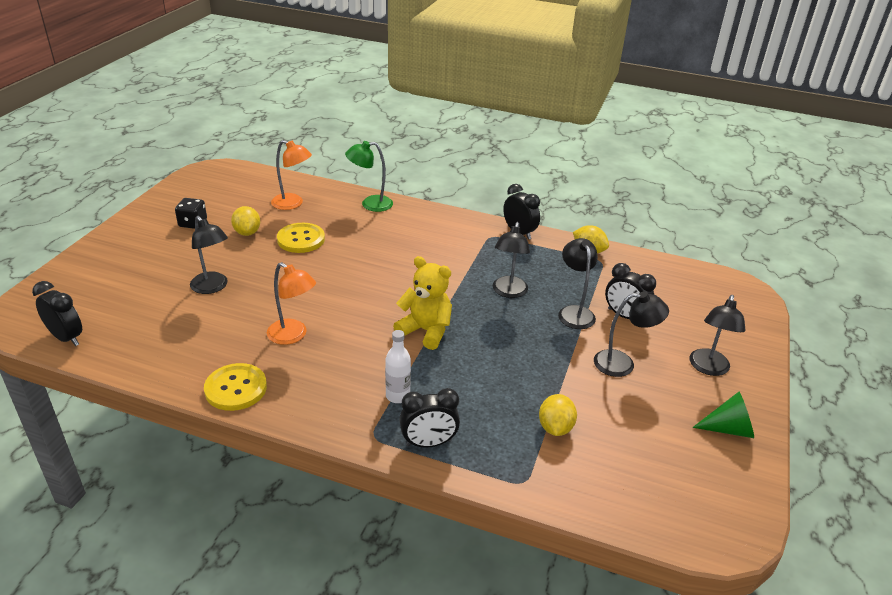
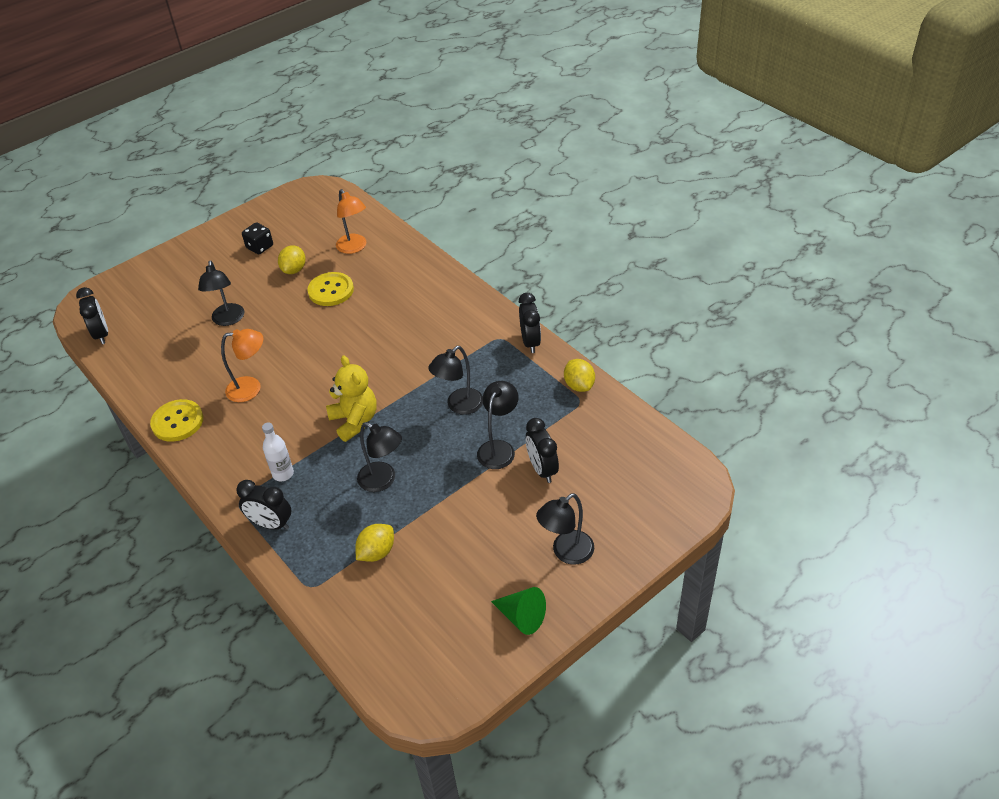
camera: 35 degrees right, 10 degrees up
orange lamp [267,262,316,345] -> orange lamp turned 75 degrees counterclockwise [221,329,264,402]
green lamp [345,141,393,212] -> none
black lamp [594,292,669,377] -> black lamp moved to [357,422,402,492]

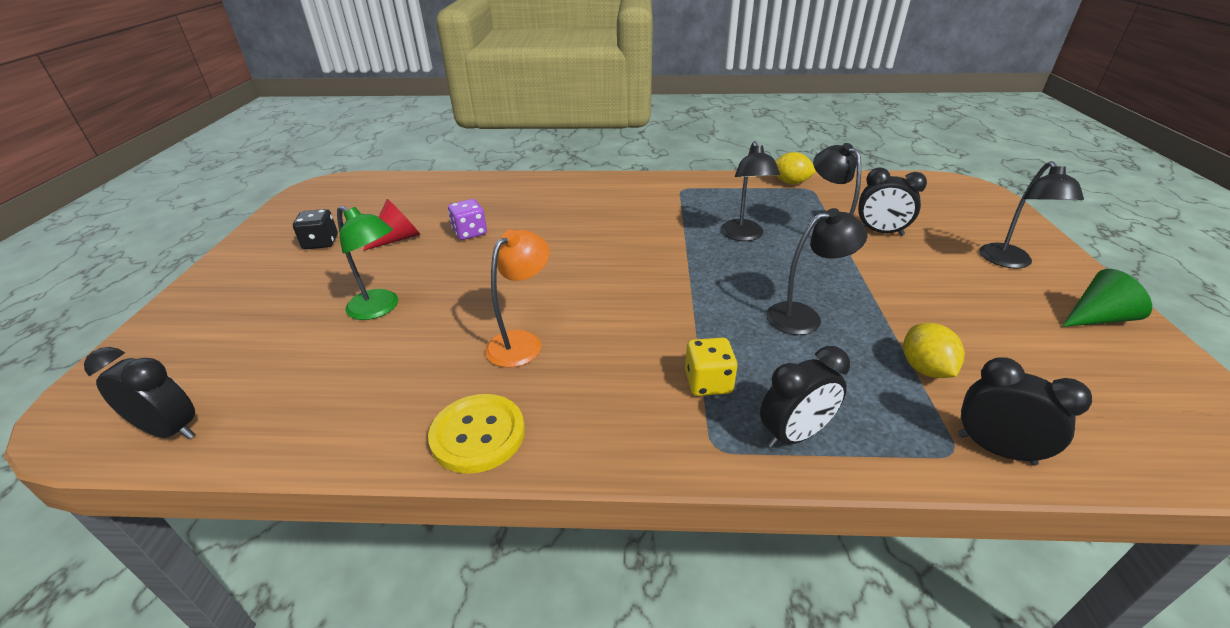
camera: 50 degrees left, 10 degrees down
black lamp [198,260,245,326] -> green lamp [337,206,398,320]
white bottle [262,422,294,482] -> yellow dice [685,338,737,396]
yellow lemon [278,245,306,274] -> red cone [363,199,420,251]
yellow button [308,272,354,306] -> purple dice [448,199,487,240]
yellow teddy bear [326,355,377,442] -> none
orange lamp [336,189,366,254] -> none
black clock [519,293,541,353] -> black clock moved to [958,357,1092,466]

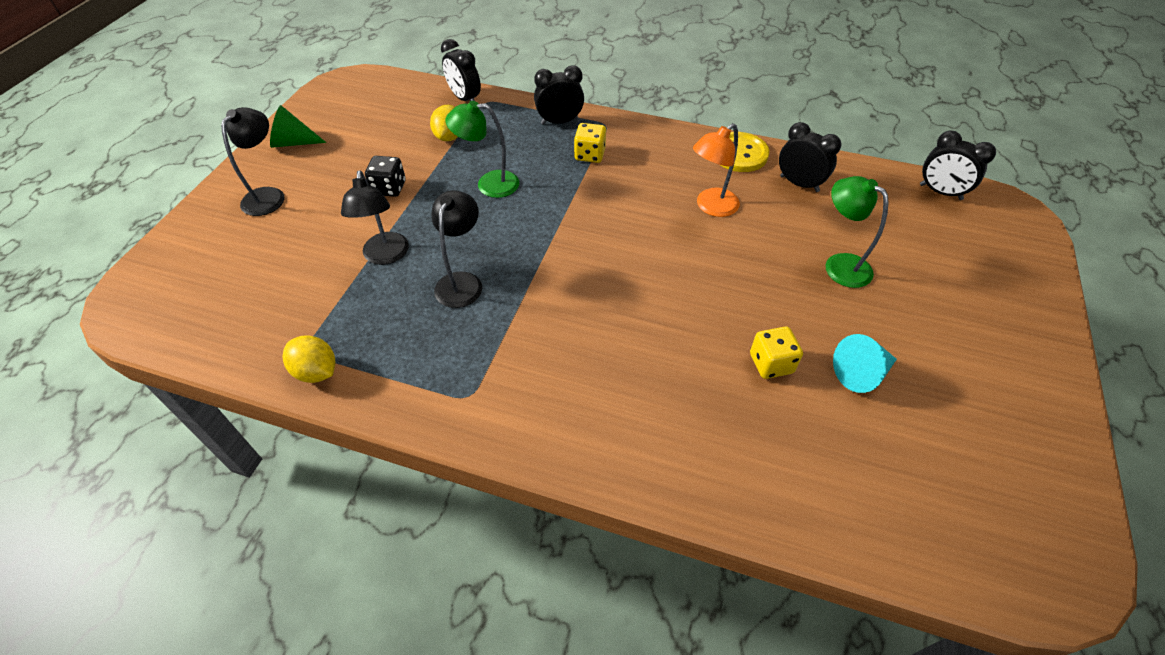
camera: 165 degrees left, 15 degrees up
black dice [293,209,338,249] -> black dice moved to [365,156,406,197]
red cone [363,199,420,251] -> turquoise cone [833,334,897,393]
purple dice [448,199,487,240] -> yellow dice [750,327,803,379]
black lamp [766,208,867,335] -> green lamp [445,101,519,198]
black clock [858,168,927,236] -> black clock moved to [779,122,841,192]

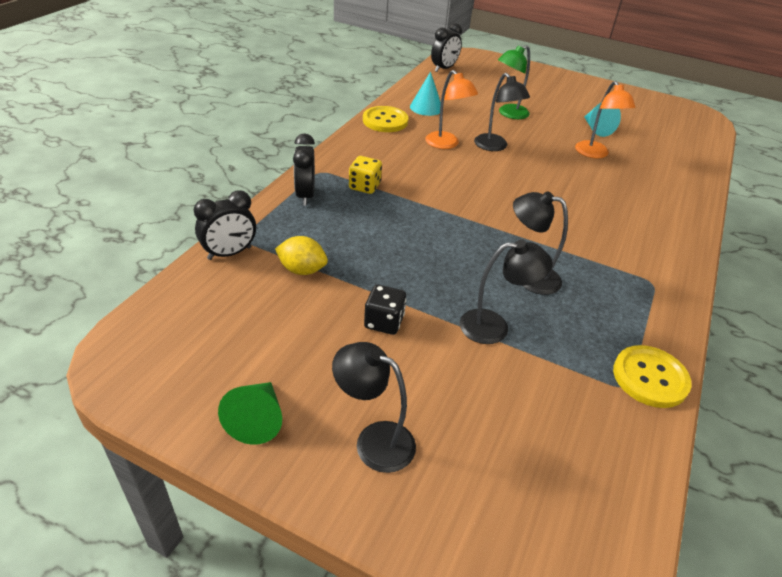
camera: 85 degrees left, 10 degrees down
yellow lemon [283,335,336,383] -> yellow button [613,345,692,408]
green lamp [445,101,519,198] -> none
yellow dice [750,327,803,379] -> orange lamp [575,81,636,158]
black clock [779,122,841,192] -> turquoise cone [410,72,441,116]
none -> black lamp [474,73,530,151]

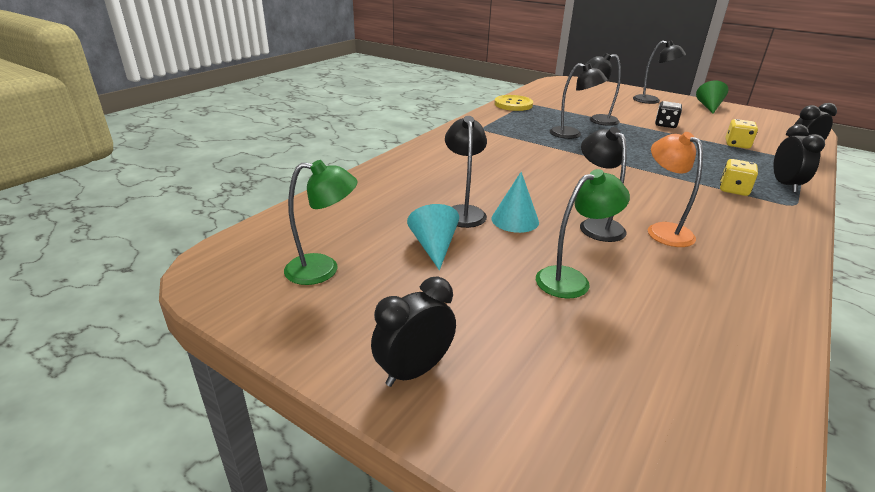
camera: 170 degrees left, 10 degrees down
yellow lemon [275,236,328,275] -> yellow dice [726,119,758,149]
yellow button [363,106,408,132] -> none
turquoise cone [410,72,441,116] -> turquoise cone moved to [491,172,539,233]
black clock [431,23,462,72] -> black clock moved to [371,277,456,387]
orange lamp [575,81,636,158] -> black lamp [445,116,487,228]
none -> green lamp [284,160,358,285]

